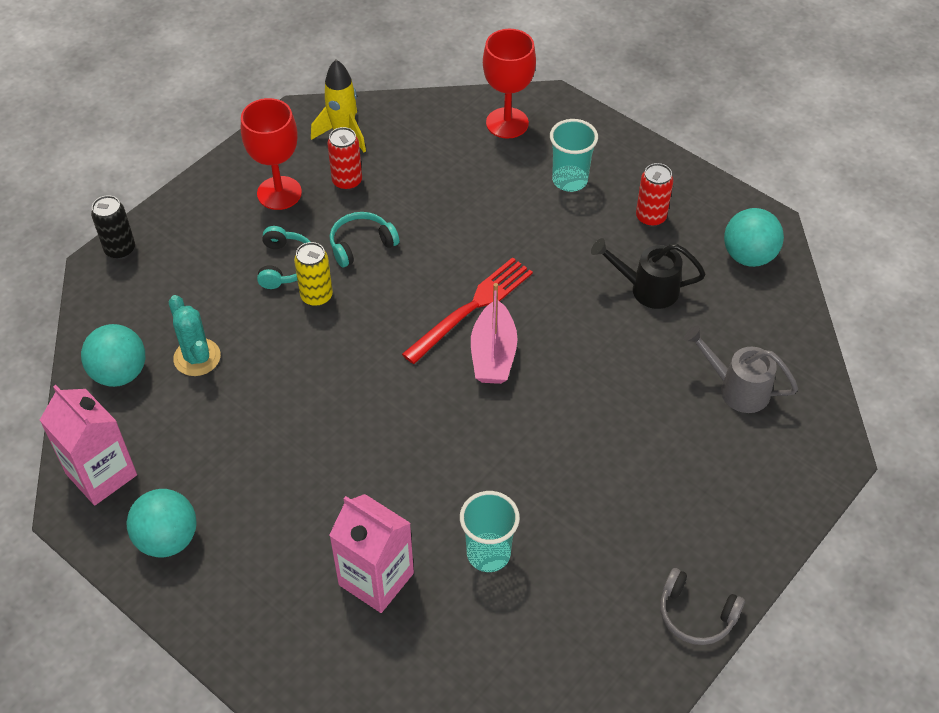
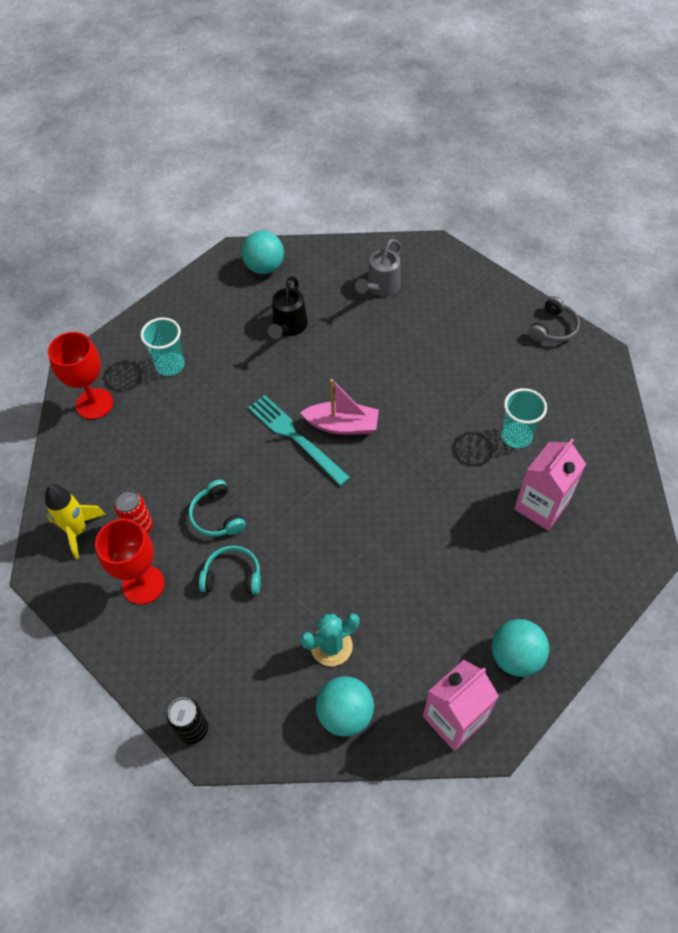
camera: 85 degrees left, 5 degrees up
yellow can [294,242,333,307] -> none
red fork [402,257,533,364] -> turquoise fork [248,395,350,486]
red can [636,163,673,227] -> none

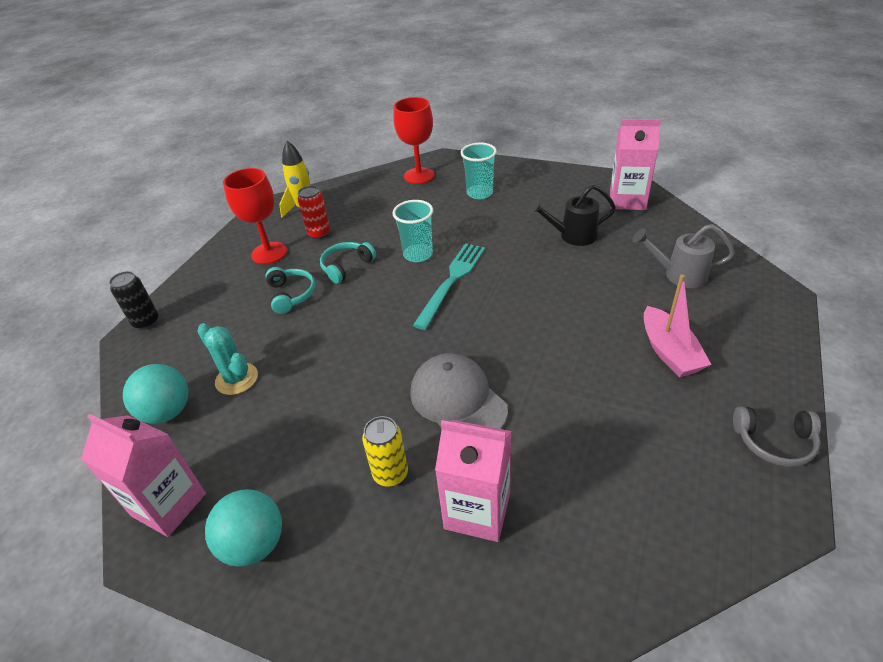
camera: 70 degrees right, 15 degrees down
turquoise ball [241,231,284,274] -> pink carton [610,119,661,210]
pink boat [300,379,379,435] -> pink boat moved to [644,275,712,377]
turquoise cup [501,388,547,448] -> turquoise cup moved to [393,200,433,262]
none -> yellow can [362,416,408,487]
none -> grey cap [410,353,508,429]

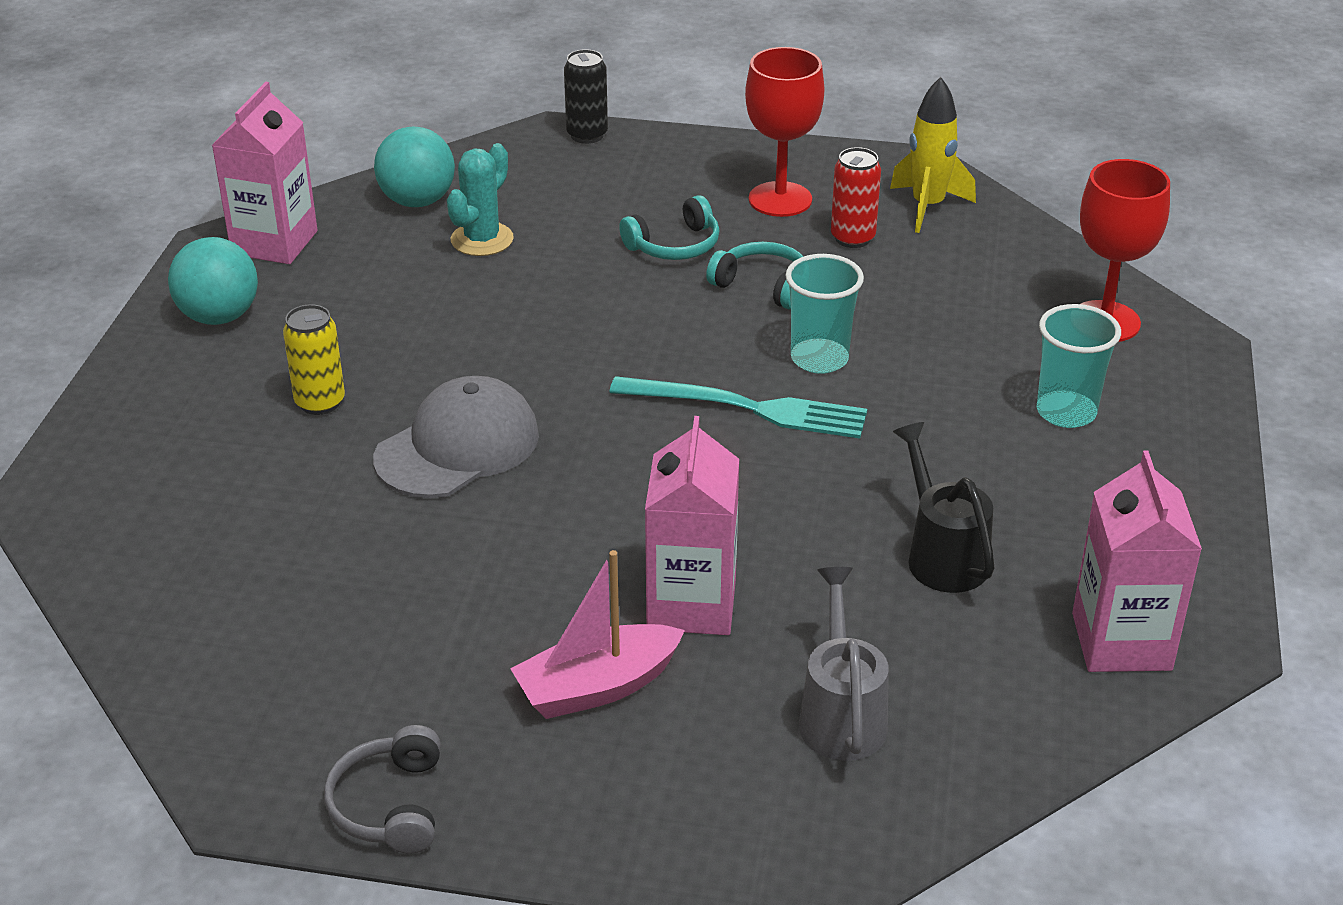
camera: 75 degrees right, 5 degrees down
pink carton [435,420,512,542] -> pink carton moved to [645,416,739,635]

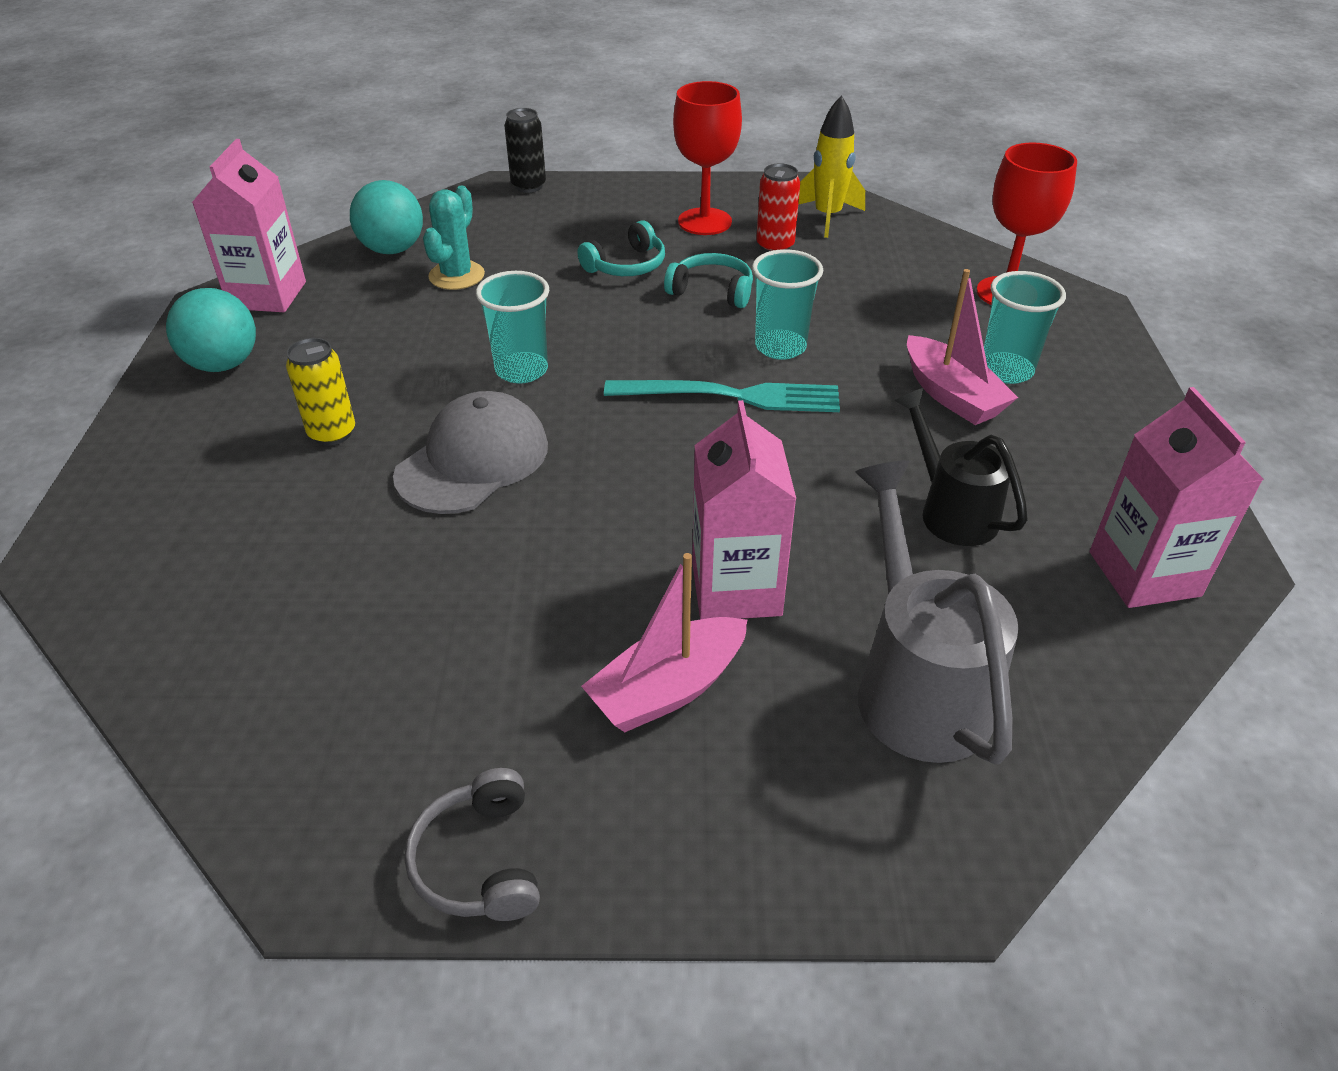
camera: 10 degrees left, 5 degrees up
grey watering can [799,567,889,761] -> grey watering can [855,460,1018,765], size x1.51
none -> turquoise cup [476,271,549,384]
none -> pink boat [907,269,1018,425]

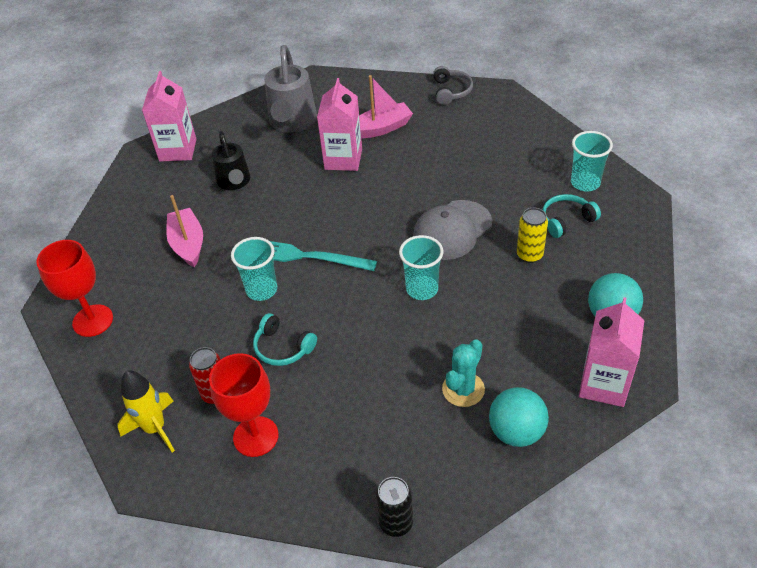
camera: 165 degrees left, 5 degrees up
turquoise headphones [577,220,665,276] -> turquoise headphones moved to [542,194,601,238]
turquoise cup [984,271,1066,384] -> turquoise cup moved to [571,131,613,192]

